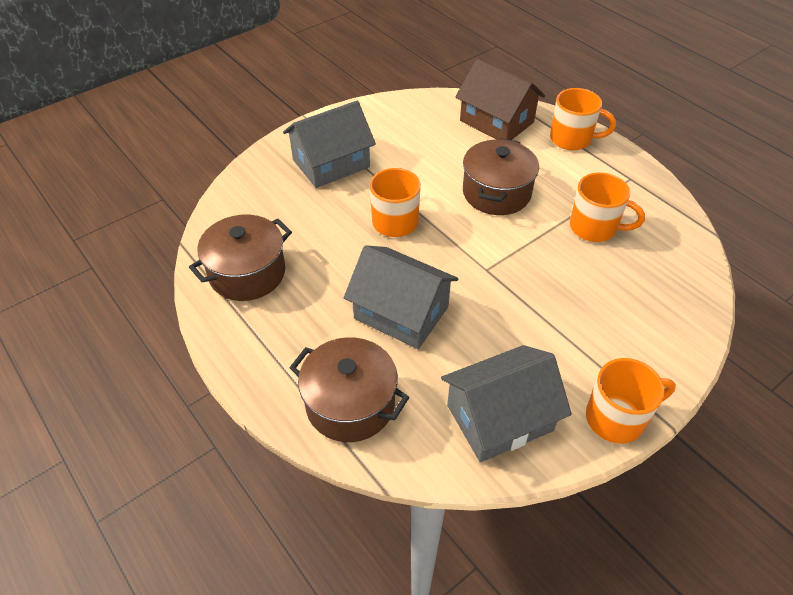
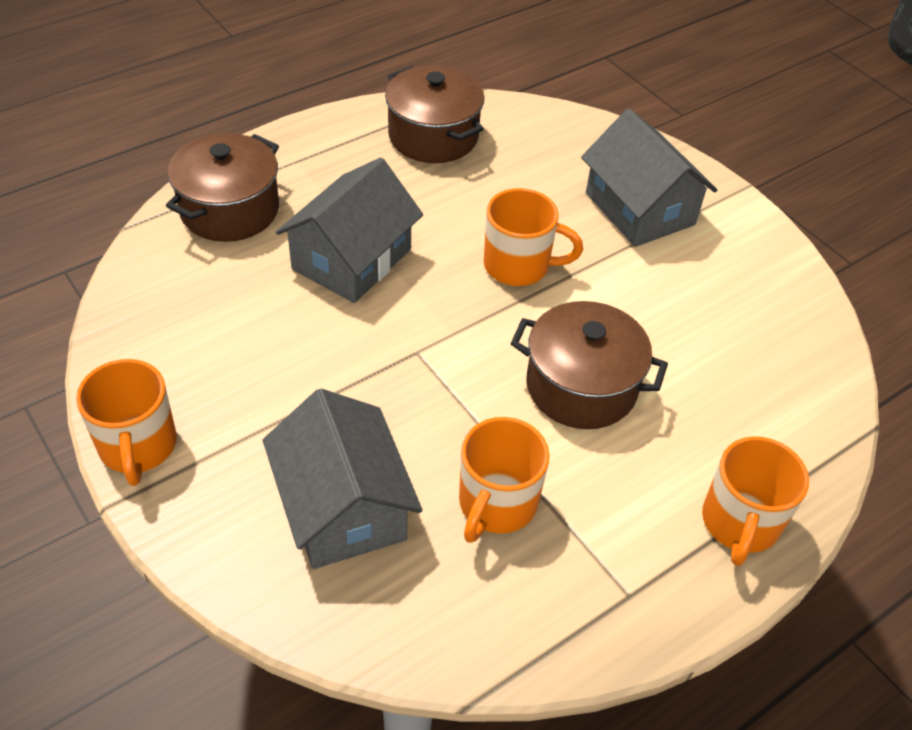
camera: 90 degrees right, 0 degrees up
grey house [441,345,572,462] -> grey house moved to [263,388,422,569]
brown house [455,58,545,140] -> none

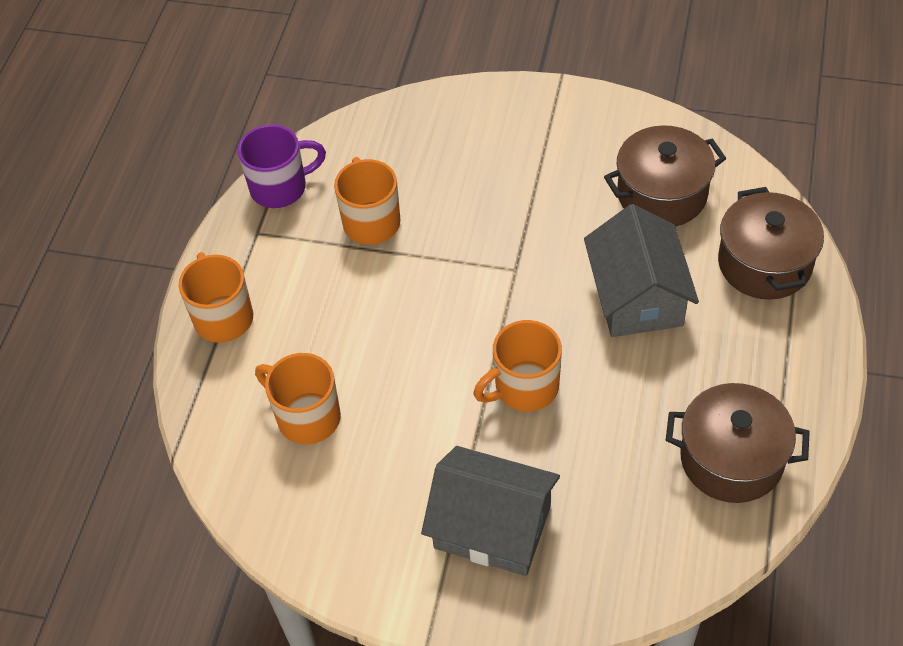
camera: 145 degrees right, 5 degrees up
orange mug [76,359,177,486] -> orange mug moved to [255,353,341,444]
grey house [263,388,422,569] -> none
brown pot [511,301,668,429] -> brown pot moved to [604,125,726,226]
none -> purple mug [238,125,326,208]

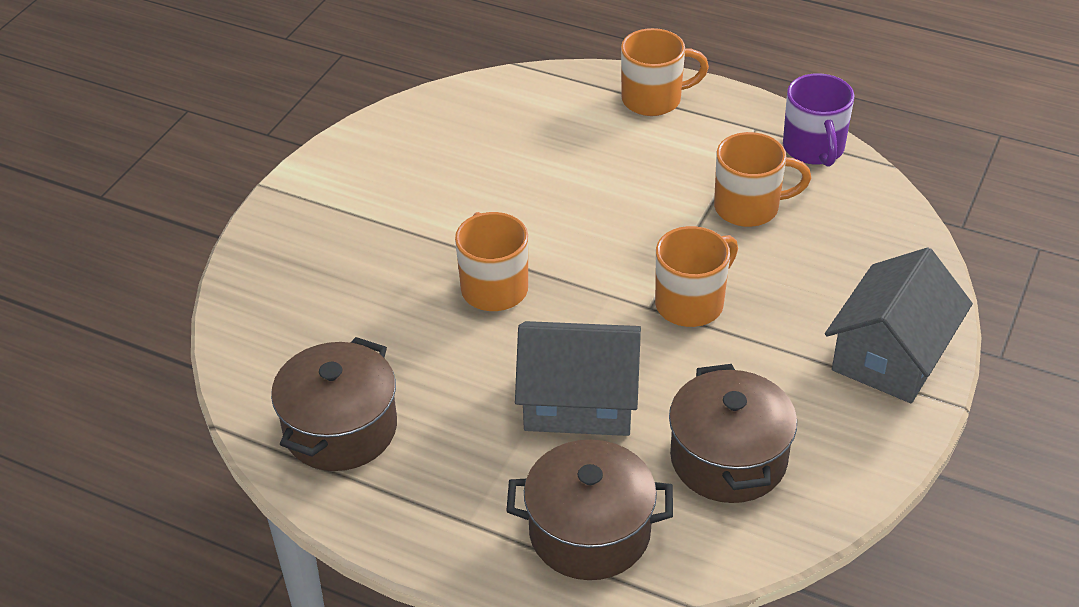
camera: 100 degrees right, 10 degrees down
orange mug [255,353,341,444] -> orange mug moved to [655,226,738,327]
grey house [421,446,560,576] -> grey house moved to [825,247,973,403]

